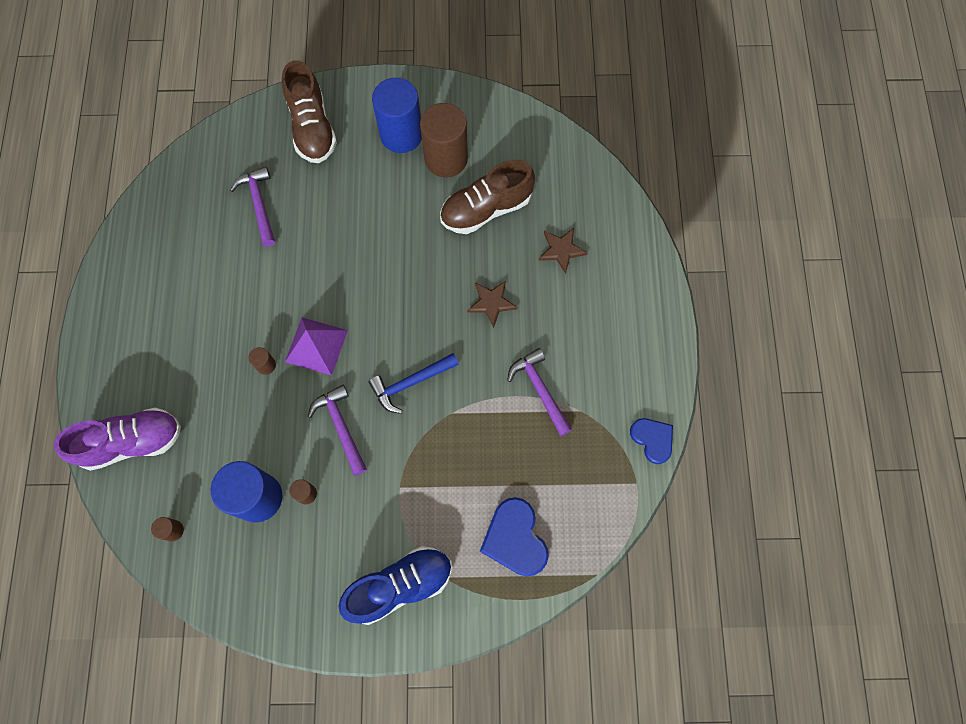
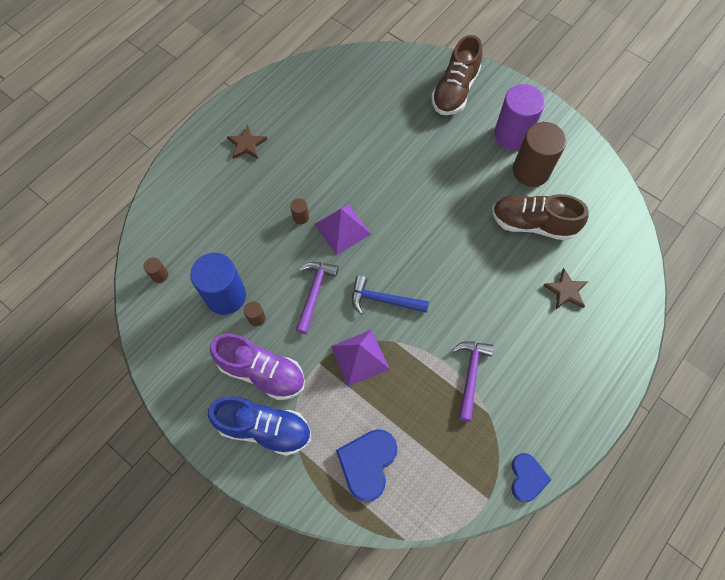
camera: 40 degrees right, 5 degrees down
purple shoe [54,407,181,471] -> purple shoe moved to [210,334,305,400]
purple hammer [230,167,275,246] -> none
blue cylinder [372,78,422,153] -> purple cylinder [494,84,545,150]
brown star [467,281,518,328] -> brown star moved to [227,125,267,159]
none -> purple pyramid [331,330,389,387]

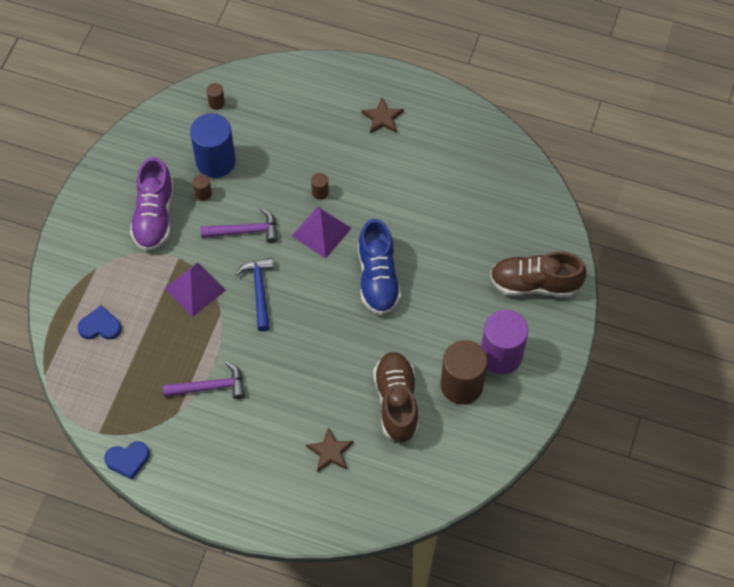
camera: 70 degrees right, 5 degrees down
blue shoe [208,397,311,456] -> blue shoe moved to [358,219,401,315]
blue heart [336,429,397,502] -> blue heart [78,306,121,340], size x0.65

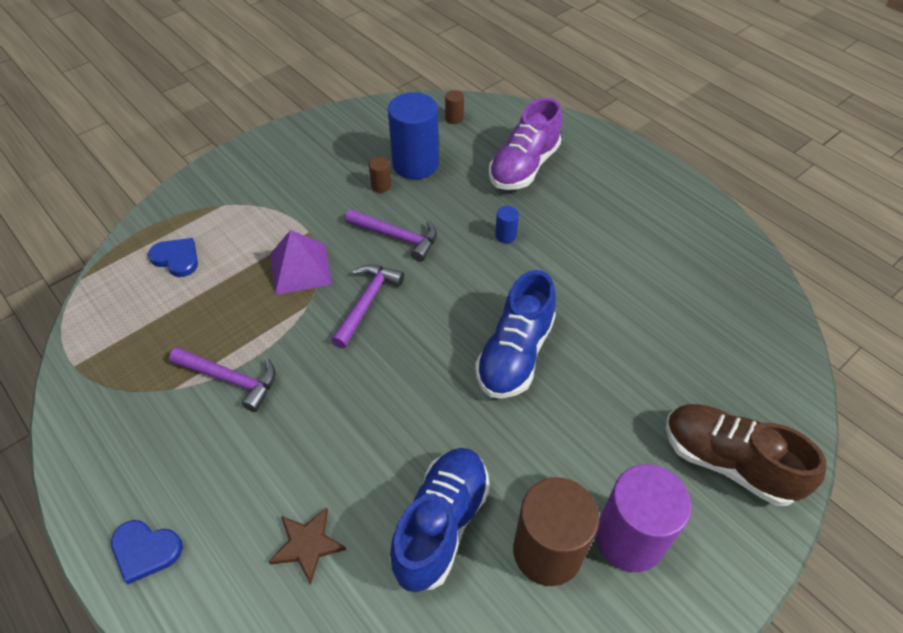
camera: 30 degrees right, 10 degrees down
blue heart [104,441,150,480] -> blue heart moved to [111,520,183,584]
purple shoe [130,157,174,251] -> purple shoe moved to [489,98,562,190]
blue hammer [236,258,274,331] -> purple hammer [331,264,404,348]
purple pyramid [292,206,351,258] -> none
brown cylinder [311,173,329,200] -> blue cylinder [495,206,519,243]
brown star [361,98,404,134] -> none
brown shoe [373,352,419,443] -> blue shoe [390,448,490,592]

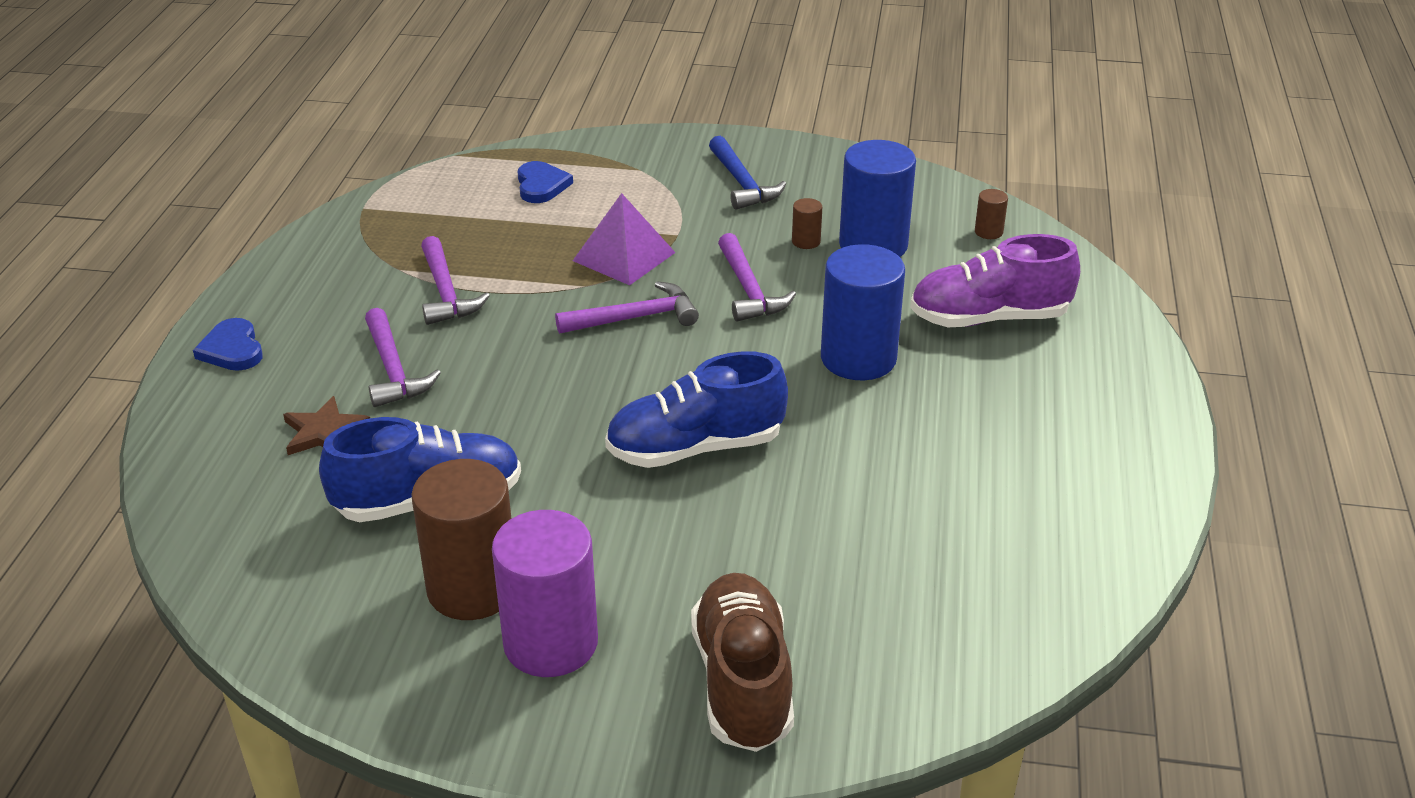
camera: 50 degrees right, 15 degrees down
blue cylinder [495,206,519,243] -> blue cylinder [821,244,905,380], size x2.38
none -> purple hammer [365,308,441,407]
none -> blue hammer [709,136,786,210]

